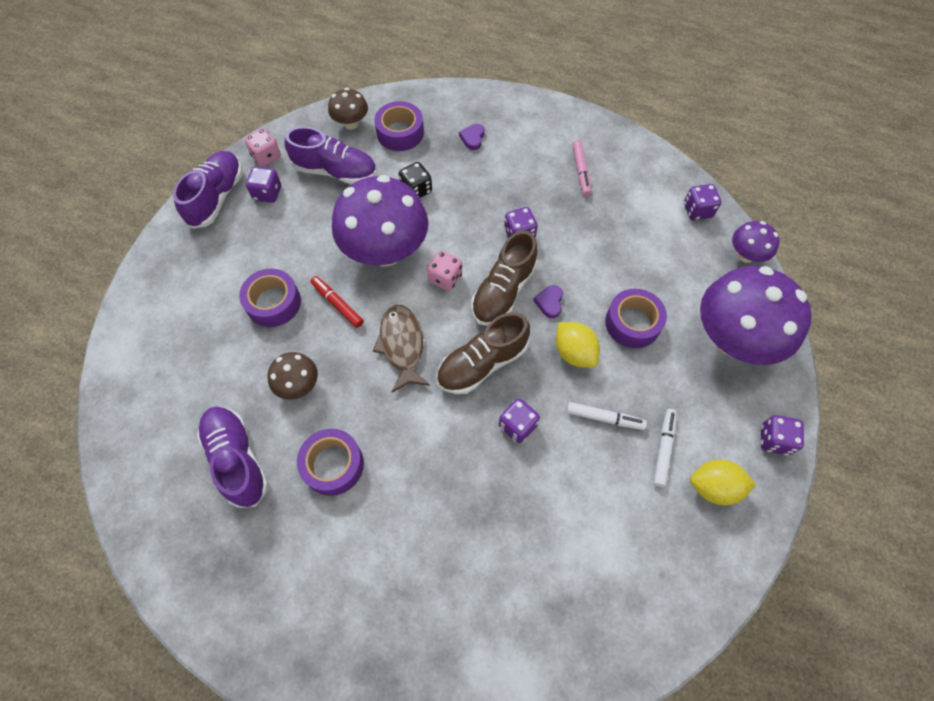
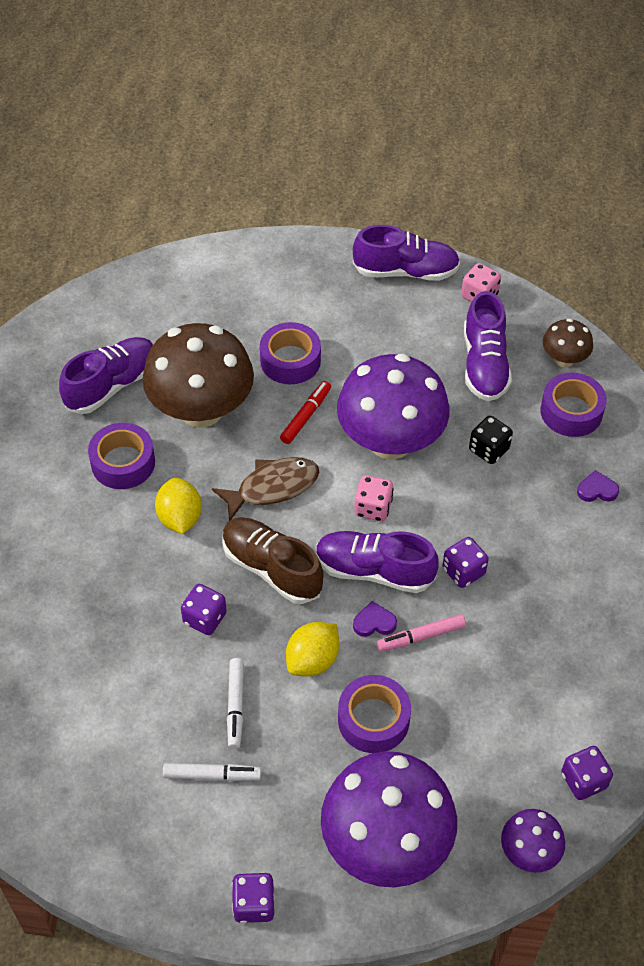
camera: 75 degrees right, 10 degrees down
purple dice [246,167,281,203] -> none
brown mushroom [268,352,318,400] -> brown mushroom [143,323,254,428], size x2.10
brown shoe [471,230,538,326] -> purple shoe [316,531,439,593]
pink marker [572,140,591,196] -> pink marker moved to [377,614,466,652]
yellow lemon [690,460,756,505] -> yellow lemon moved to [155,478,202,534]

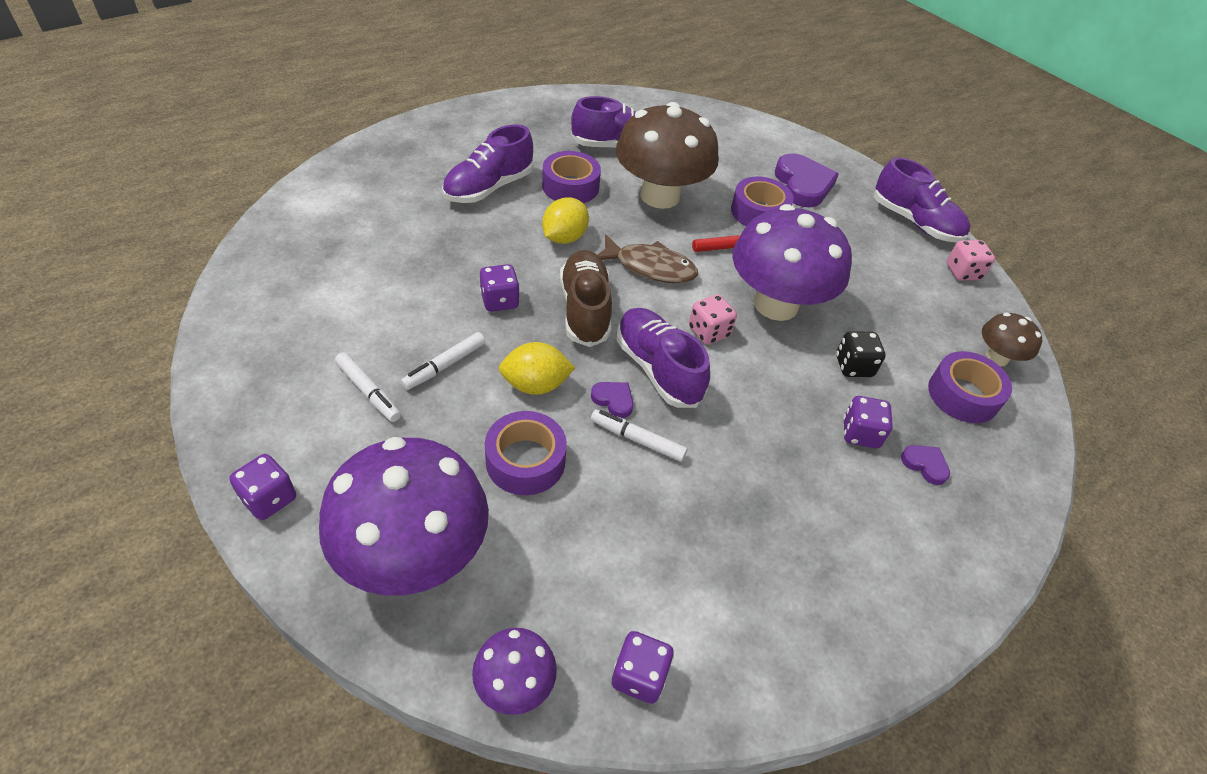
camera: 40 degrees right, 5 degrees down
pink marker [377,614,466,652] -> white marker [591,409,687,462]
purple dice [442,537,489,588] -> purple dice moved to [843,396,893,448]
purple shoe [464,291,512,401] -> purple shoe moved to [442,124,534,203]
none -> purple heart [775,153,839,207]

